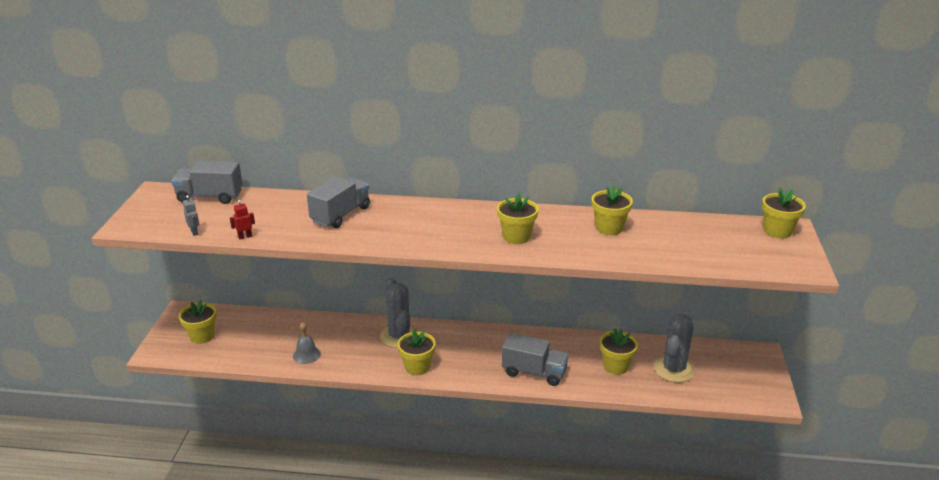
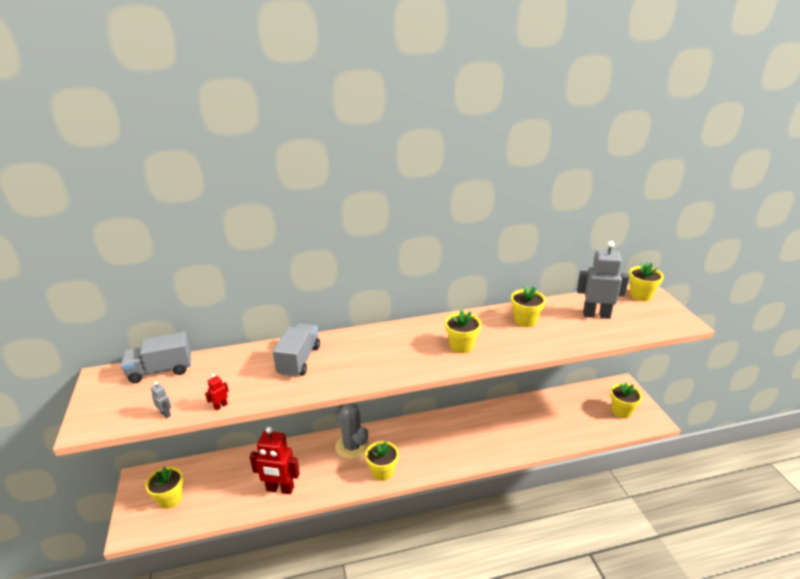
camera: 20 degrees left, 0 degrees up
grey bell [293,322,321,364] -> red robot [250,427,300,494]
grey truck [502,333,569,386] -> none
yellow flower pot [600,328,638,375] -> yellow flower pot moved to [610,382,642,418]
grey cactus [653,314,695,383] -> none
none -> grey robot [577,241,629,319]

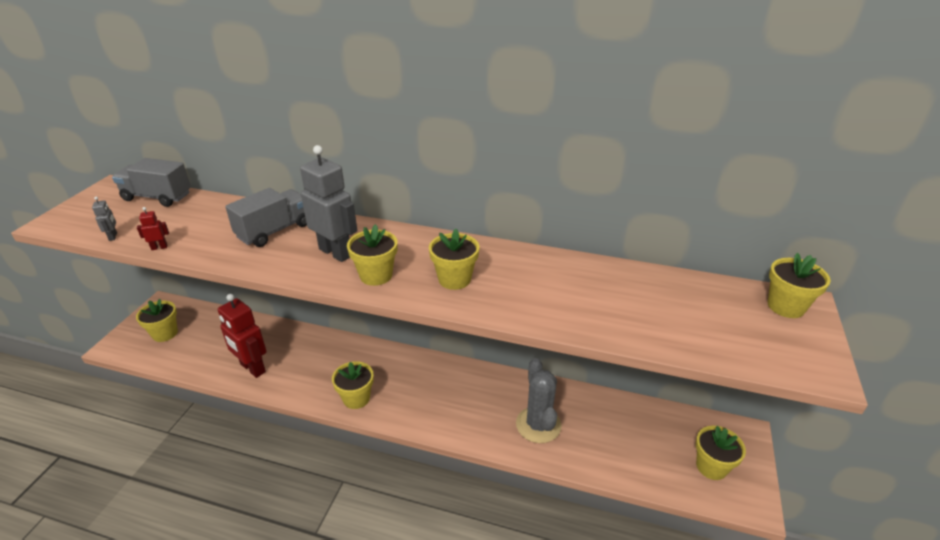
camera: 30 degrees right, 5 degrees up
grey cactus [333,403,369,459] -> grey cactus moved to [516,358,562,443]
yellow flower pot [511,285,546,327] -> yellow flower pot moved to [347,224,397,286]
grey robot [577,241,629,319] -> grey robot moved to [300,145,357,262]

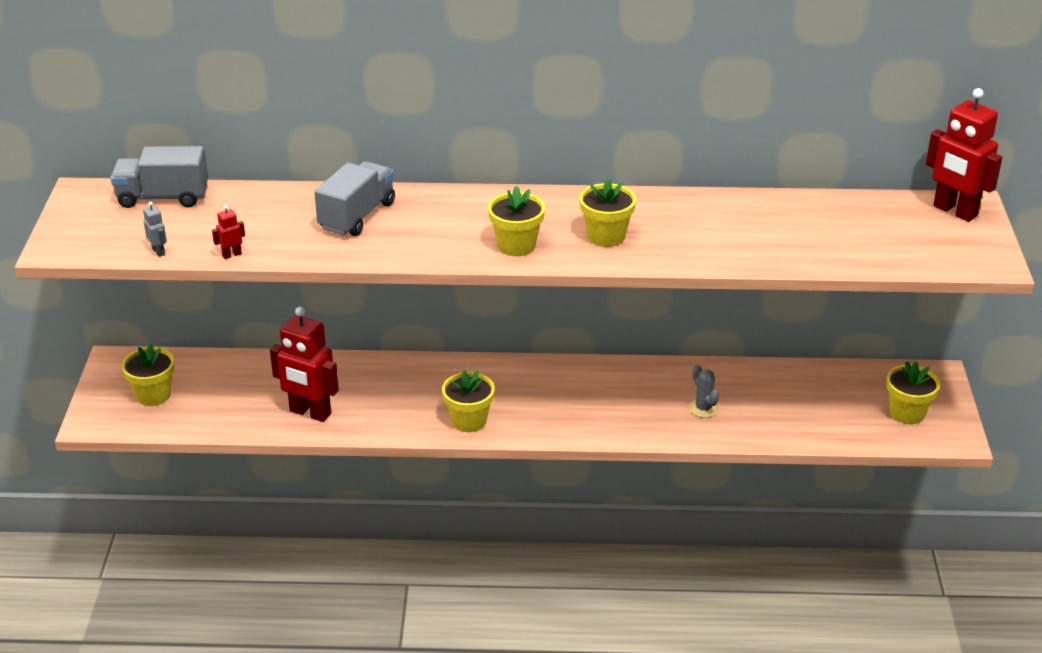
camera: 15 degrees left, 0 degrees up
grey robot [300,145,357,262] -> none
grey cactus [516,358,562,443] -> grey cactus [689,365,719,418], size x0.53
yellow flower pot [768,253,831,318] -> red robot [926,88,1002,222]

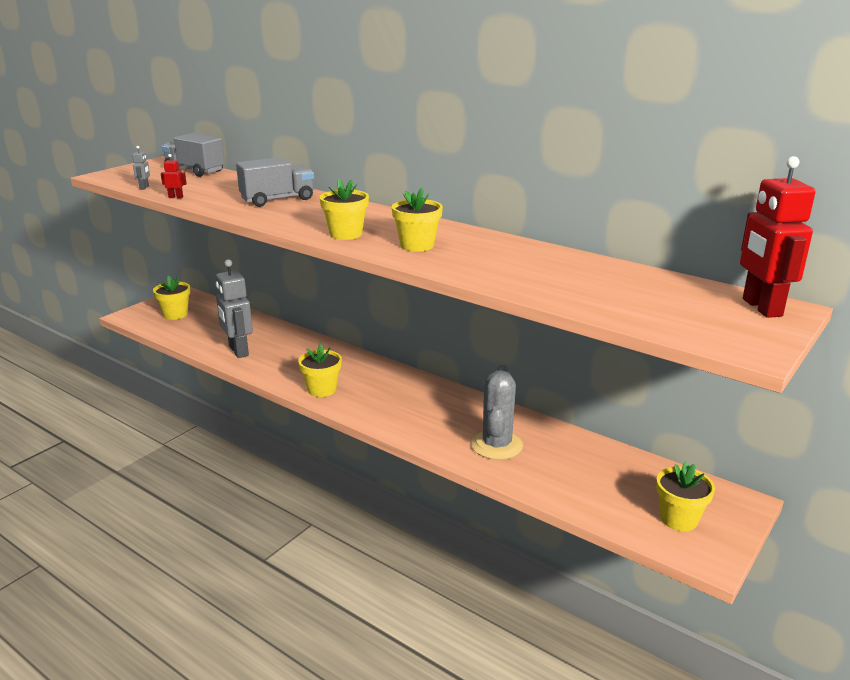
camera: 35 degrees right, 10 degrees down
red robot [270,307,339,422] -> grey robot [216,259,253,358]
grey cactus [689,365,719,418] -> grey cactus [471,365,523,460], size x1.89

